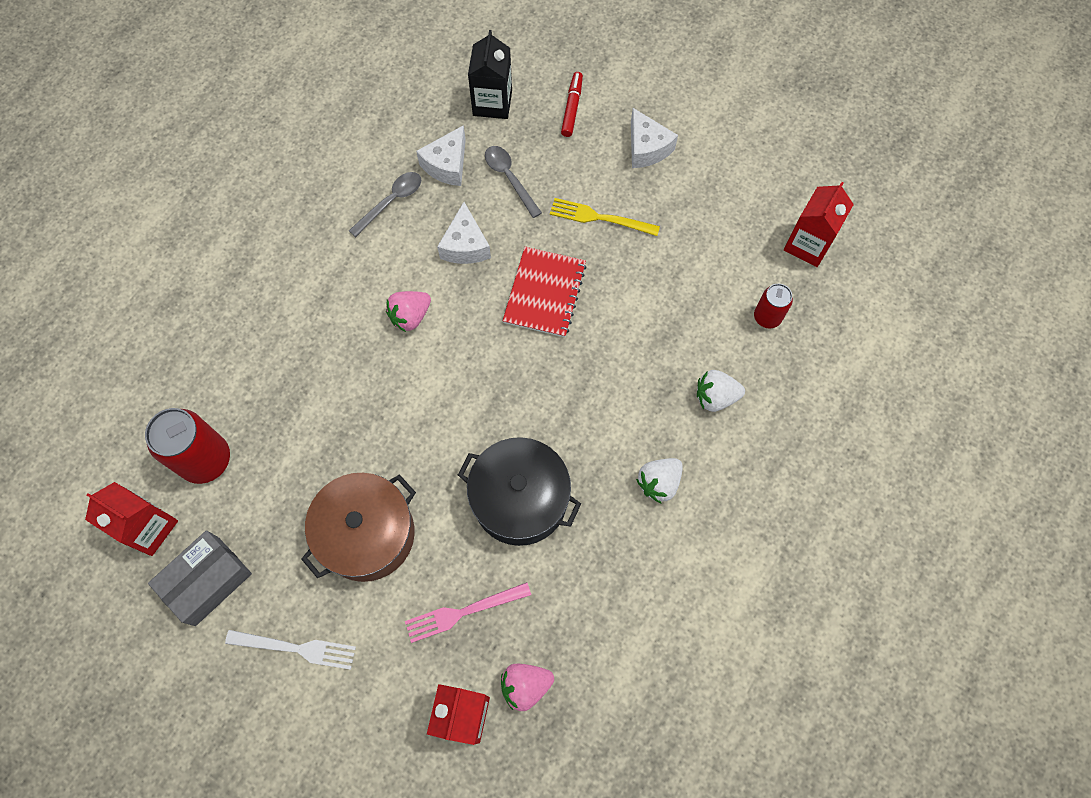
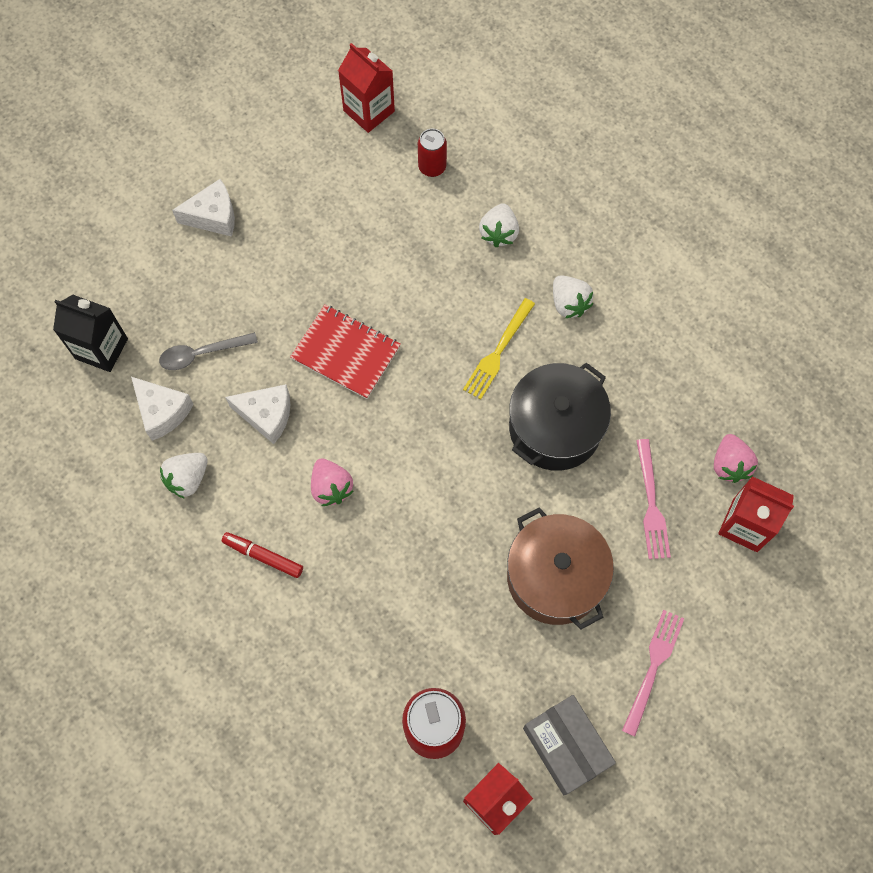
camera: 75 degrees left, 0 degrees up
white fork [225,630,356,670] -> pink fork [622,610,684,737]
grey spoon [349,172,421,237] -> white strawberry [160,453,208,499]
yellow fork [550,198,660,236] -> yellow fork moved to [463,298,535,399]
red marker [561,72,583,137] -> red marker moved to [222,532,303,578]

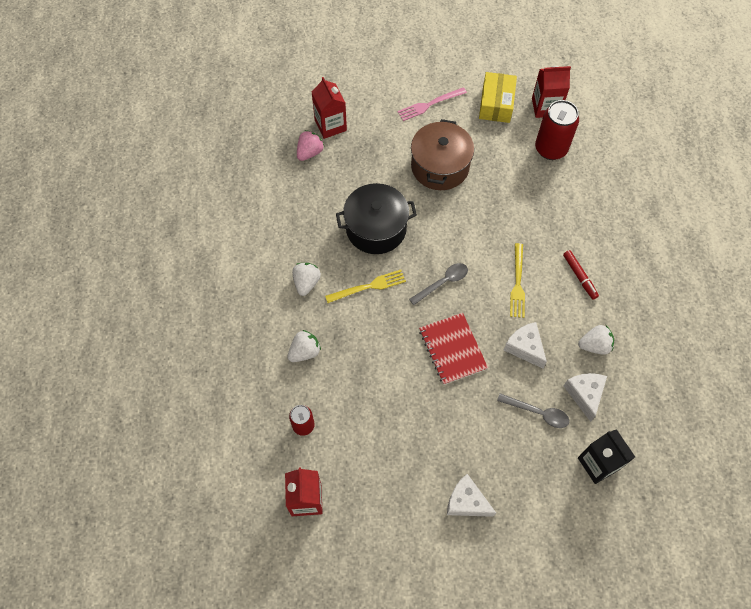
camera: 140 degrees left, 5 degrees down
pink strawberry [311,458,354,506] -> yellow fork [510,243,525,318]
grey box [523,695,616,795] -> yellow box [479,72,517,123]
pink fork [636,439,671,559] -> none
none -> grey spoon [409,263,468,305]

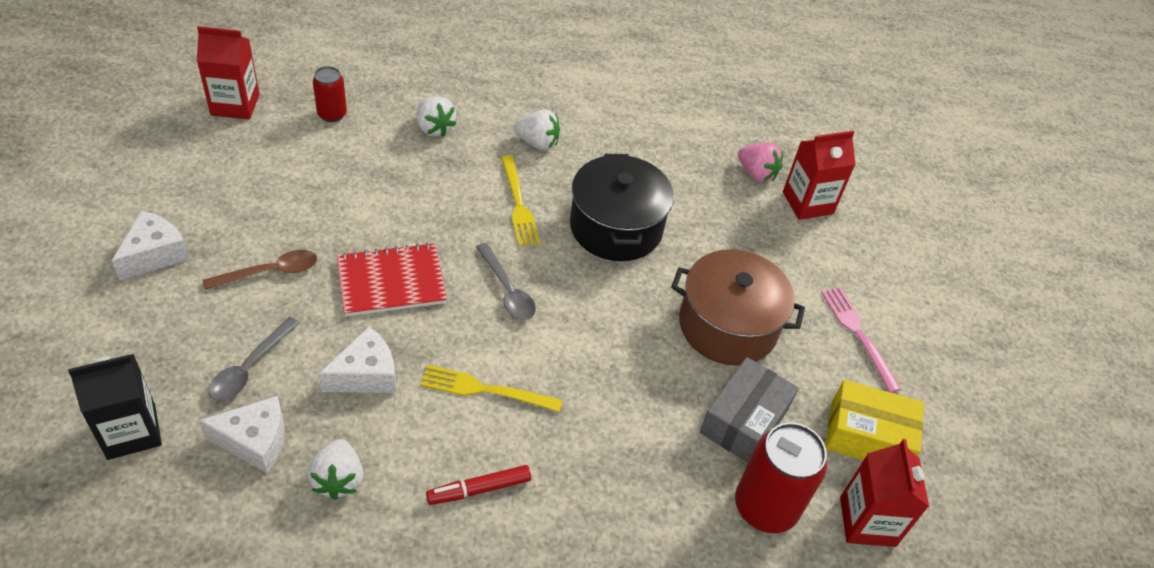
camera: 90 degrees right, 15 degrees down
none -> brown spoon [202,250,317,290]
none -> grey box [700,357,799,463]

